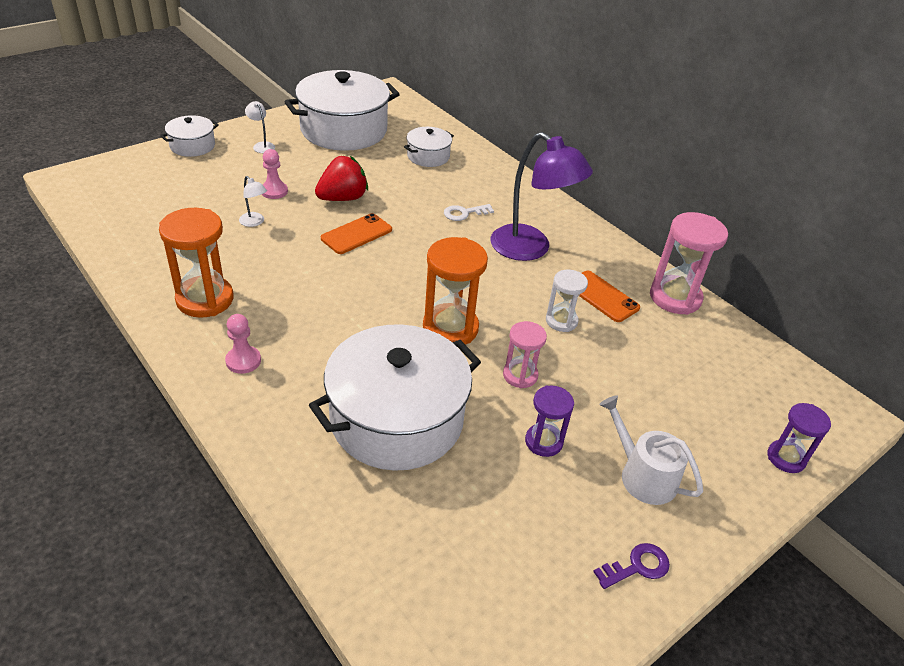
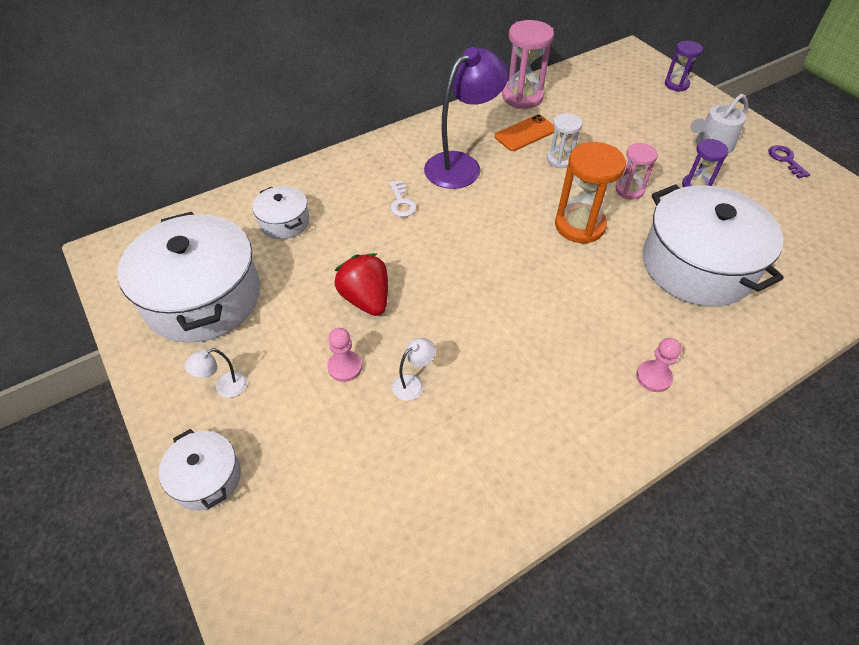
camera: 80 degrees left, 10 degrees up
orange hourglass [159,208,234,318] -> none
orange phone [321,213,392,254] -> none

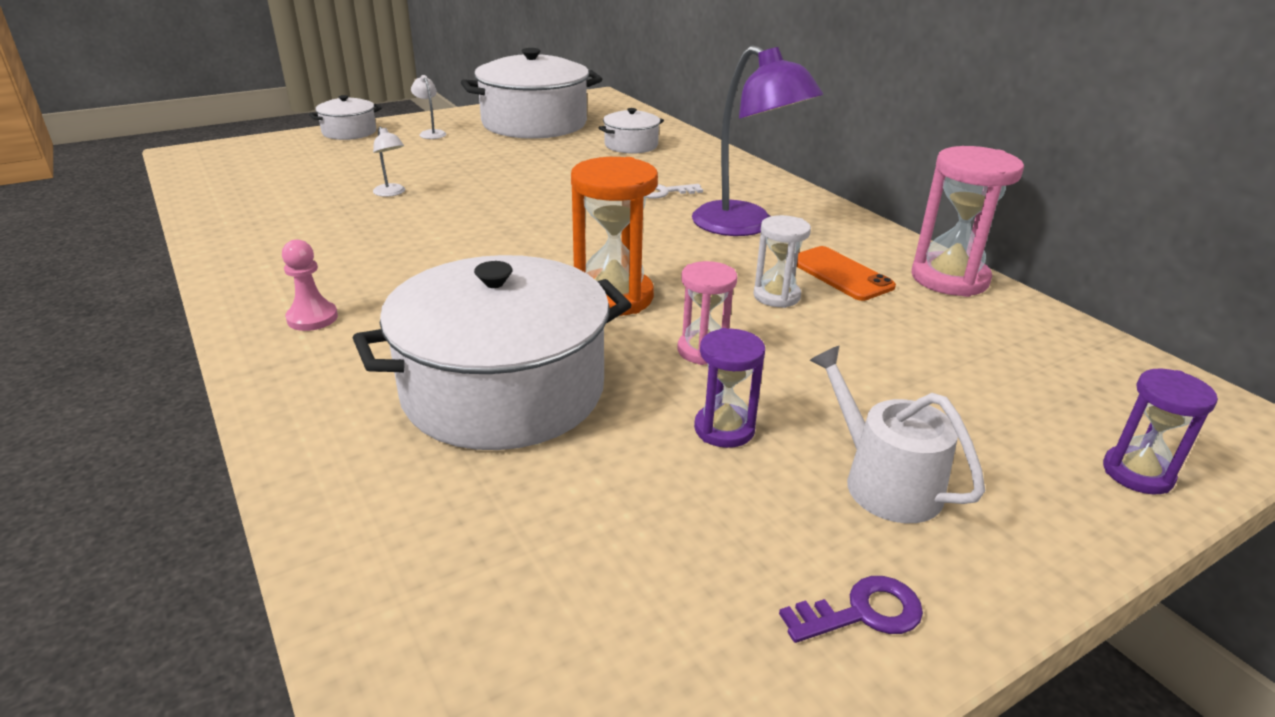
camera: 90 degrees right, 20 degrees down
pink pawn [327,328,362,382] -> none
red strawberry [335,253,388,316] -> none

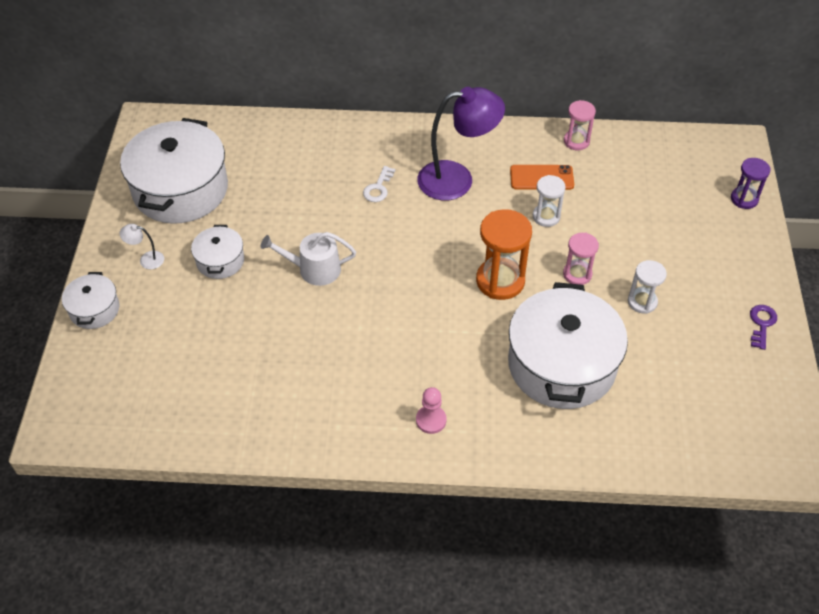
camera: 55 degrees left, 20 degrees up
white lamp [373,126,405,197] -> none
white pot [598,108,664,154] -> white pot moved to [191,225,244,279]
purple hourglass [694,328,765,448] -> white hourglass [628,260,667,314]
white watering can [809,346,985,523] -> white watering can moved to [261,232,356,286]
pink hourglass [911,146,1024,297] -> pink hourglass [564,100,596,150], size x0.60

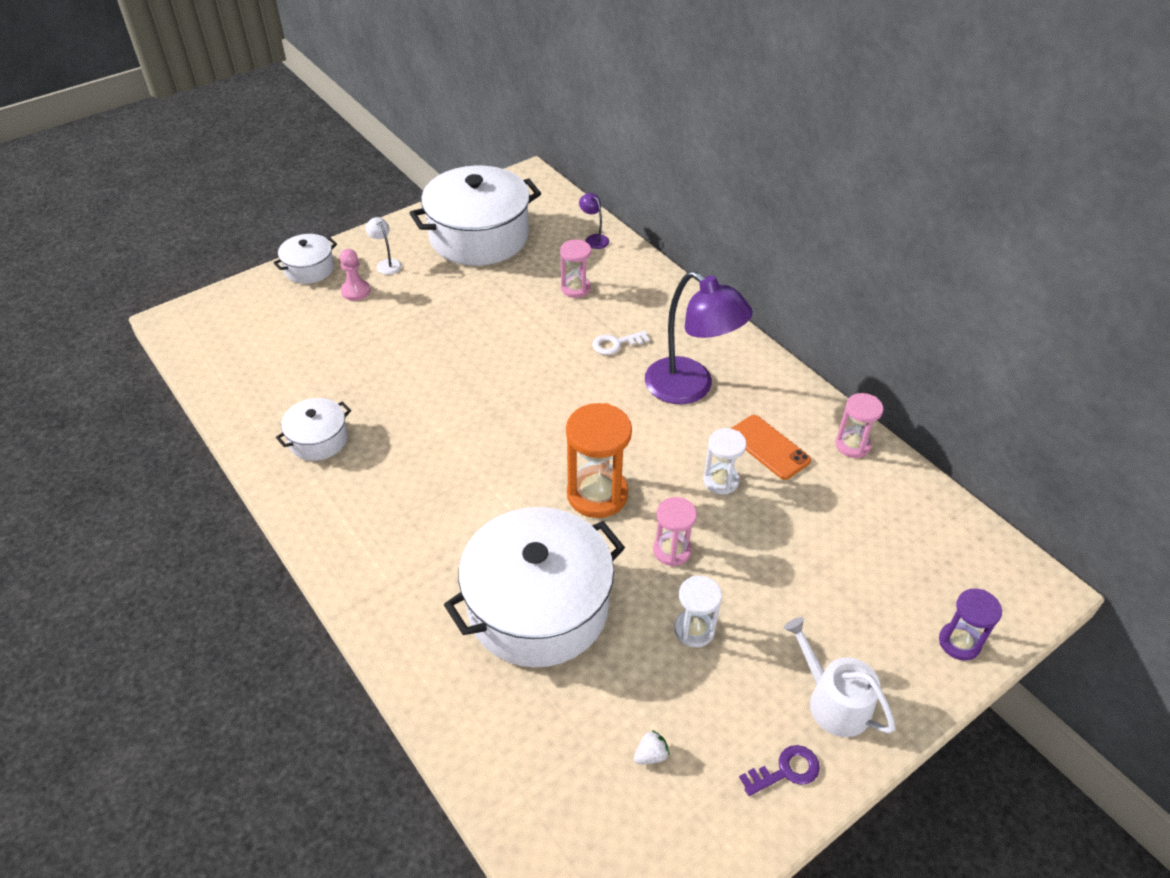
camera: 50 degrees right, 5 degrees down
white pot [191,225,244,279] -> white pot moved to [276,398,351,461]
white watering can [261,232,356,286] -> white watering can moved to [784,617,896,737]
pink pawn [416,387,447,434] -> pink pawn moved to [340,249,370,301]
none -> pink hourglass [560,240,591,298]
none -> purple lamp [579,193,609,249]
none -> white strawberry [634,730,669,765]

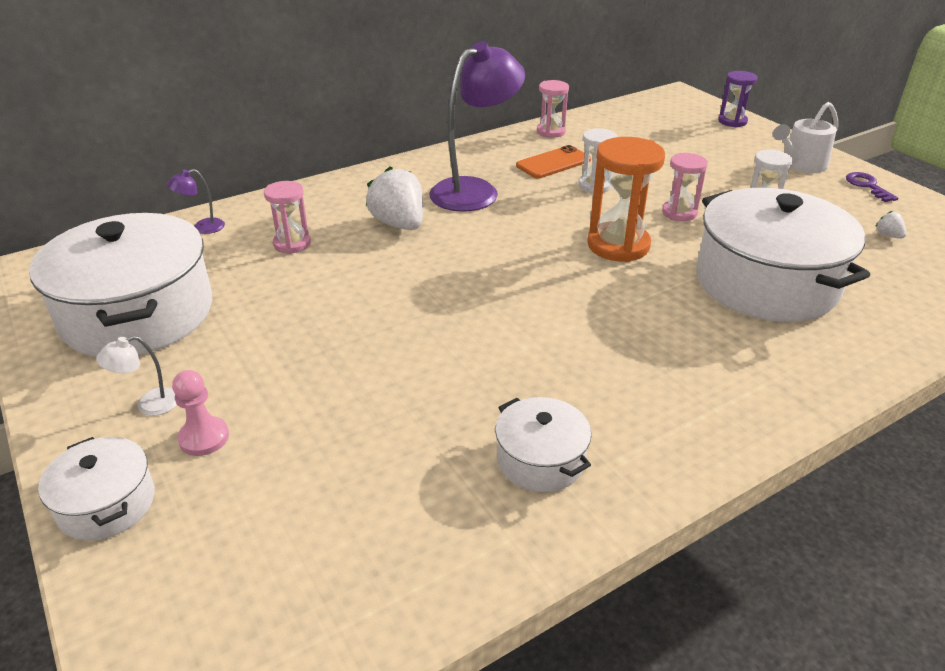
camera: 85 degrees left, 10 degrees down
white key [592,331,650,355] -> white strawberry [366,166,423,230]

